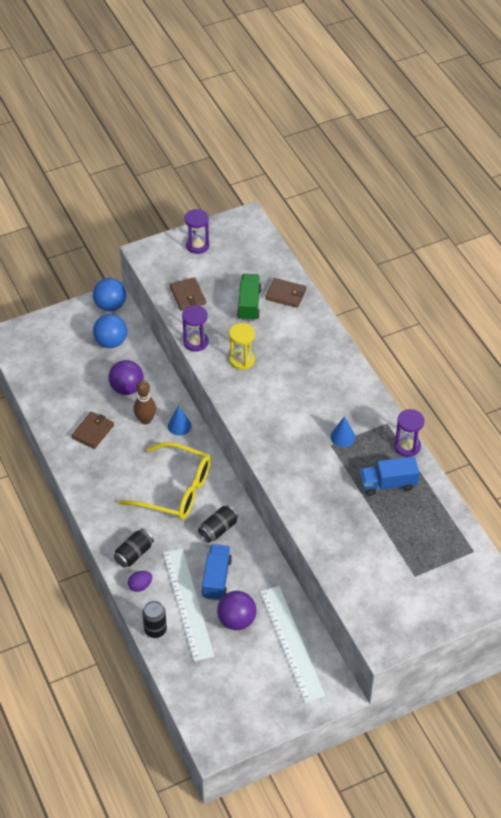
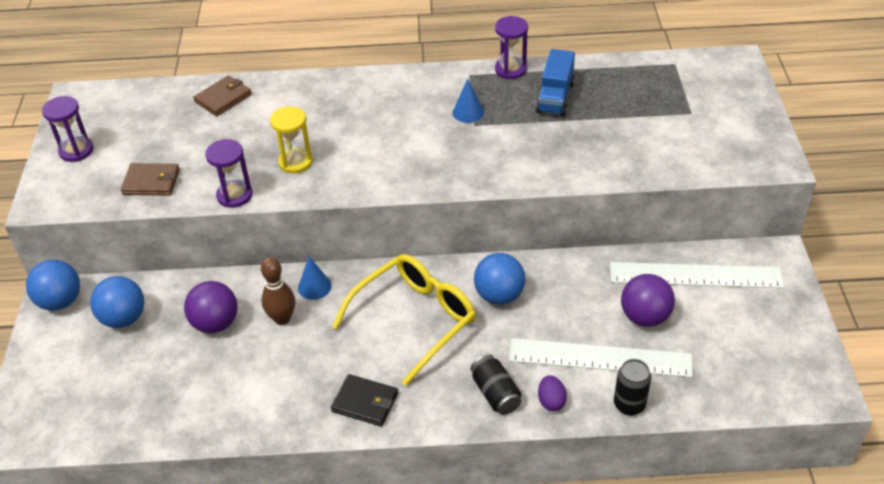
camera: 65 degrees left, 5 degrees down
brown wallet [71,411,114,449] -> none
black can [198,505,238,543] -> blue ball [474,253,525,304]
blue truck [202,544,232,601] -> none
green truck [237,274,262,321] -> none
none -> black wallet [331,374,398,426]

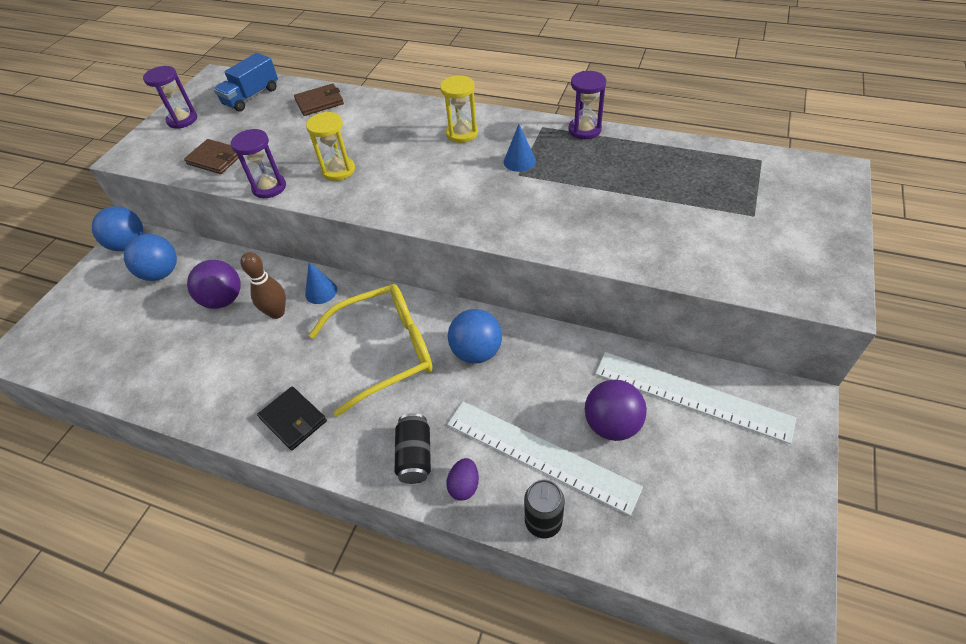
camera: 25 degrees right, 5 degrees up
blue truck [536,49,575,116] -> blue truck moved to [214,53,278,112]
none -> yellow hourglass [440,75,478,143]

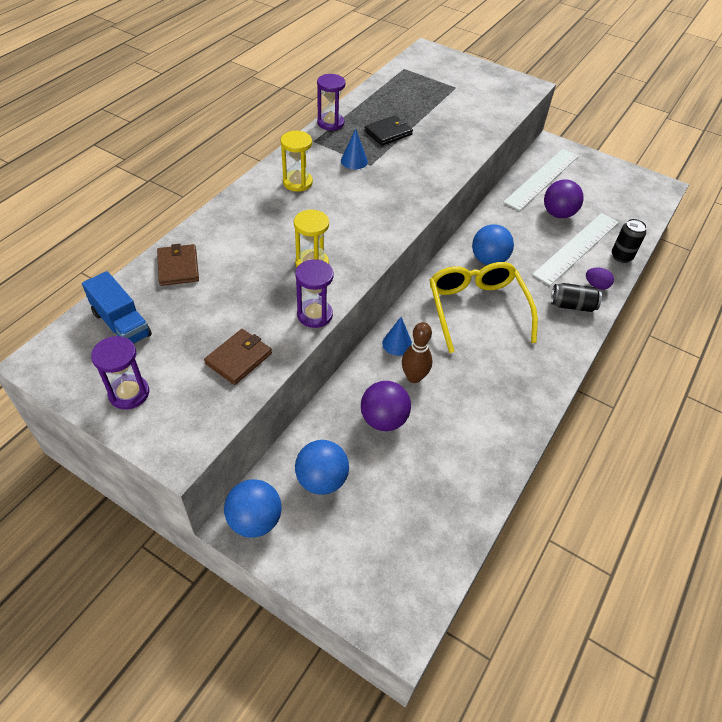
camera: 85 degrees left, 0 degrees up
black wallet [257,386,327,451] -> black wallet moved to [365,115,413,145]

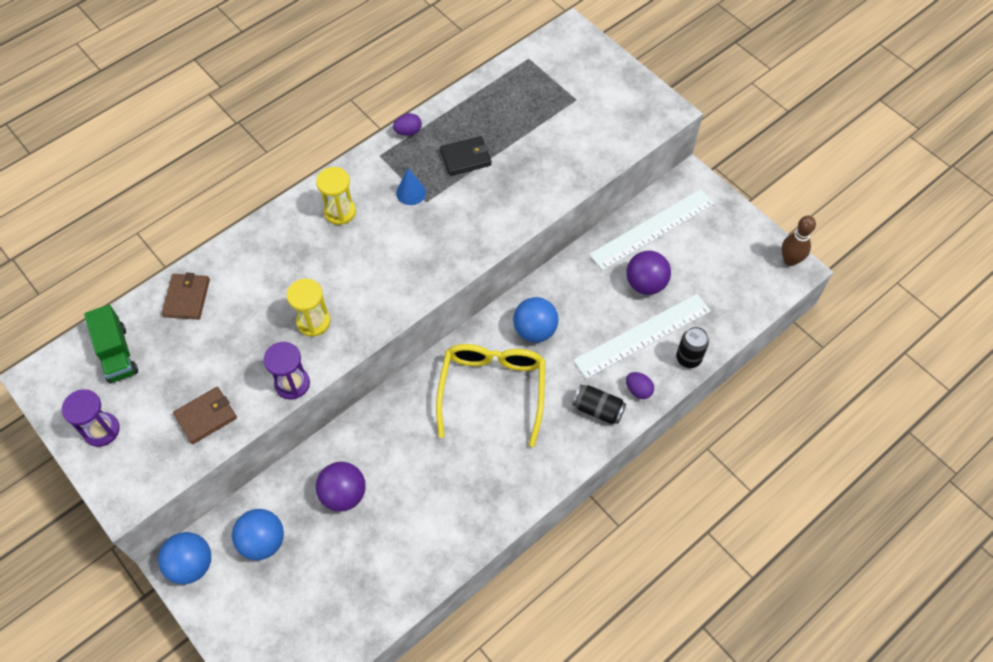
camera: 20 degrees right, 10 degrees up
blue truck [82,271,152,344] -> green truck [84,305,138,384]
purple hourglass [317,74,346,131] -> purple egg [393,113,422,136]
blue cone [382,317,412,356] -> none
brown bowling pin [402,322,433,383] -> brown bowling pin moved to [781,216,816,266]

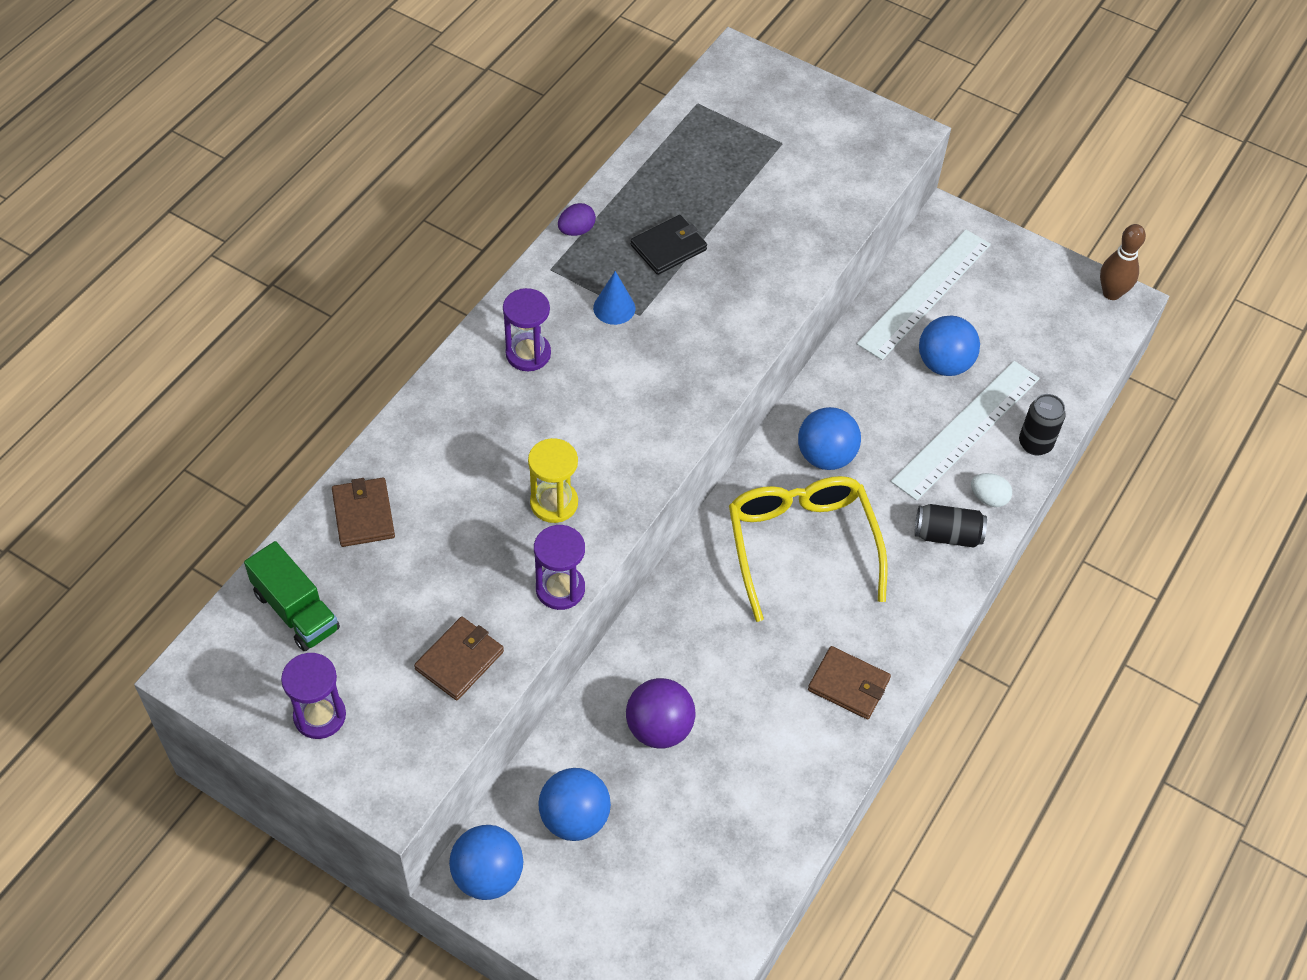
camera: 20 degrees left, 5 degrees down
yellow hourglass [316,167,356,225] -> purple hourglass [503,288,551,371]
purple ball [626,250,671,295] -> blue ball [919,316,980,376]
purple egg [626,372,654,399] -> white egg [971,473,1012,507]
none -> brown wallet [808,646,891,719]

